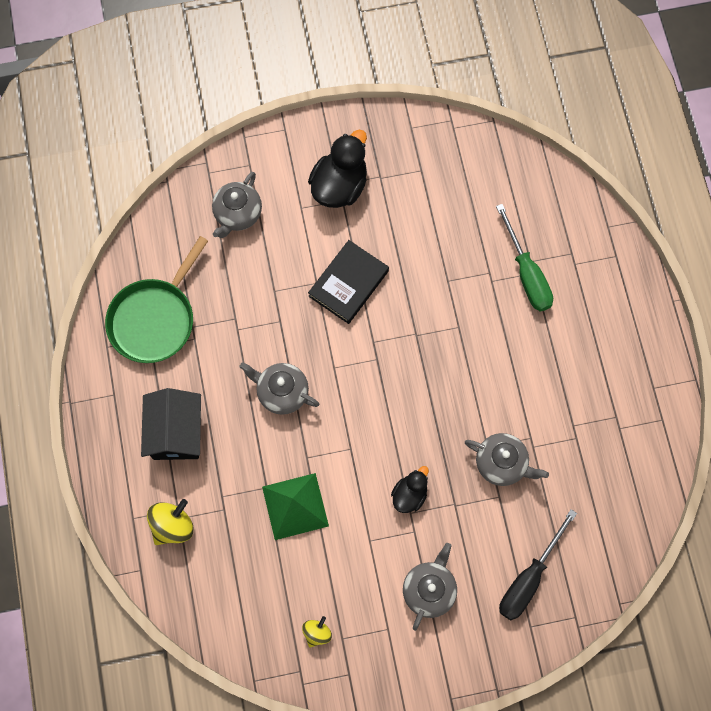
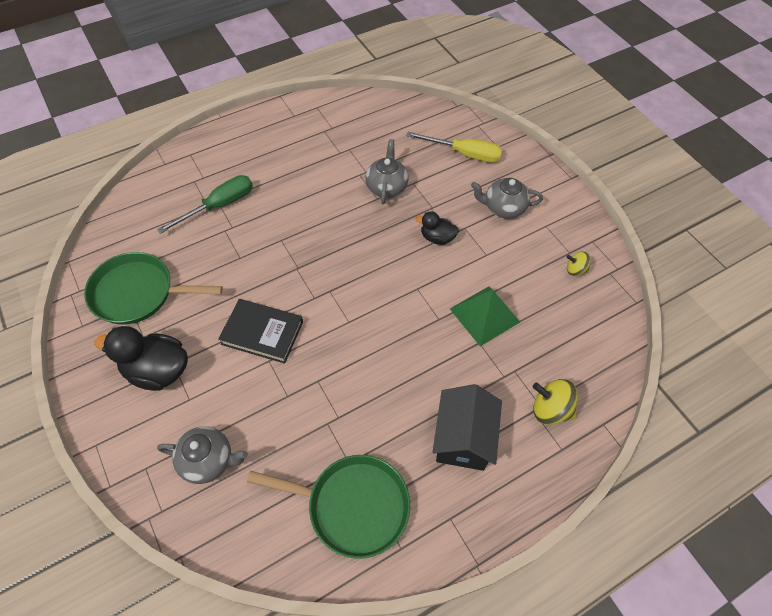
camera: 110 degrees left, 15 degrees down
black house [141,388,201,460] -> black house turned 60 degrees counterclockwise [433,384,502,471]
grey teapot [239,362,319,415] -> none
black screwdriver [499,509,577,620] -> yellow screwdriver [406,132,502,163]
none -> green pan [84,252,223,324]

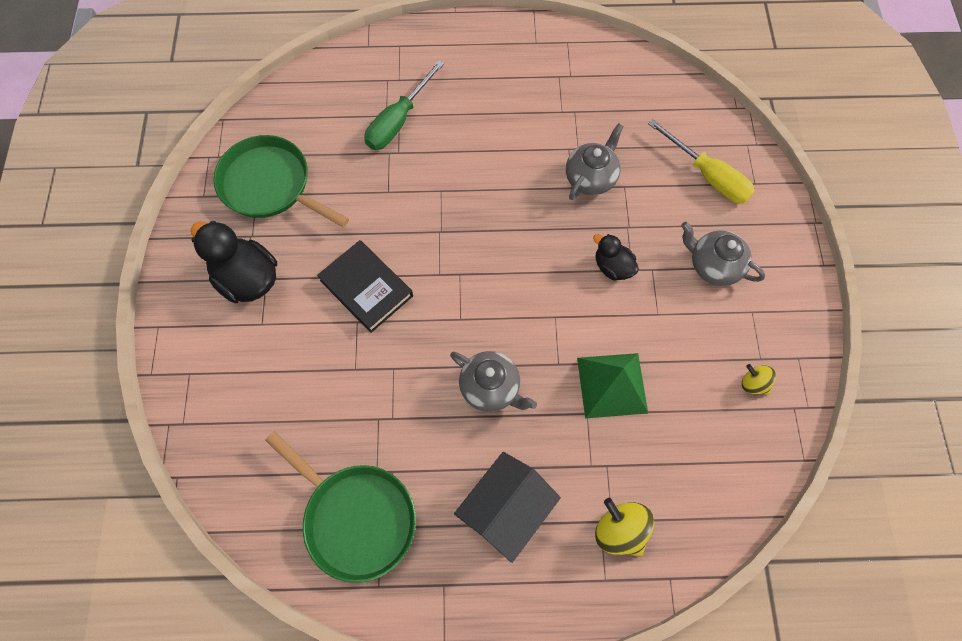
camera: 30 degrees right, 10 degrees up
green screwdriver [157,175,253,234] -> green screwdriver turned 135 degrees clockwise [364,60,445,150]
grey teapot [157,426,248,484] -> grey teapot moved to [450,351,537,412]

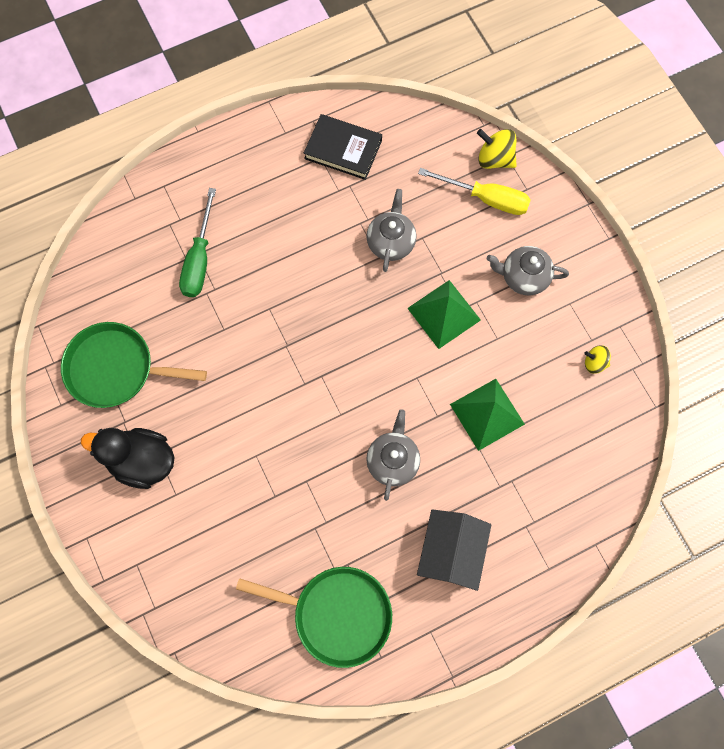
camera: 25 degrees left, 5 degrees up
black book [317,240,413,333] -> black book moved to [304,114,382,180]
grey teapot [450,351,537,412] -> grey teapot turned 90 degrees counterclockwise [366,409,420,501]
black duck [593,234,639,280] -> green pyramid [407,280,481,349]
yellow spinning top [595,498,654,556] -> yellow spinning top moved to [477,129,517,169]

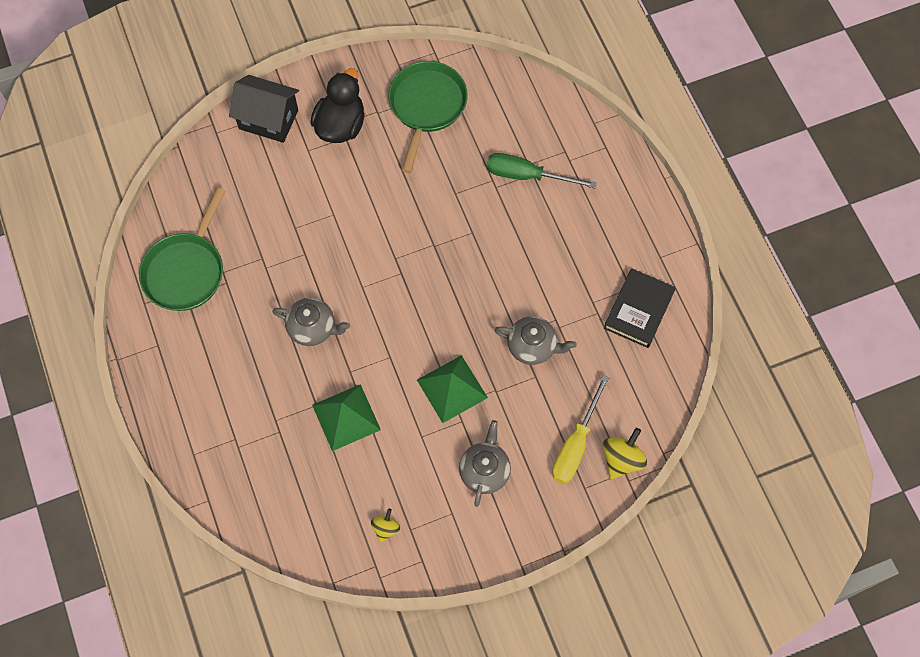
camera: 95 degrees right, 5 degrees down
black house [417,509,491,591] -> black house moved to [229,75,299,143]

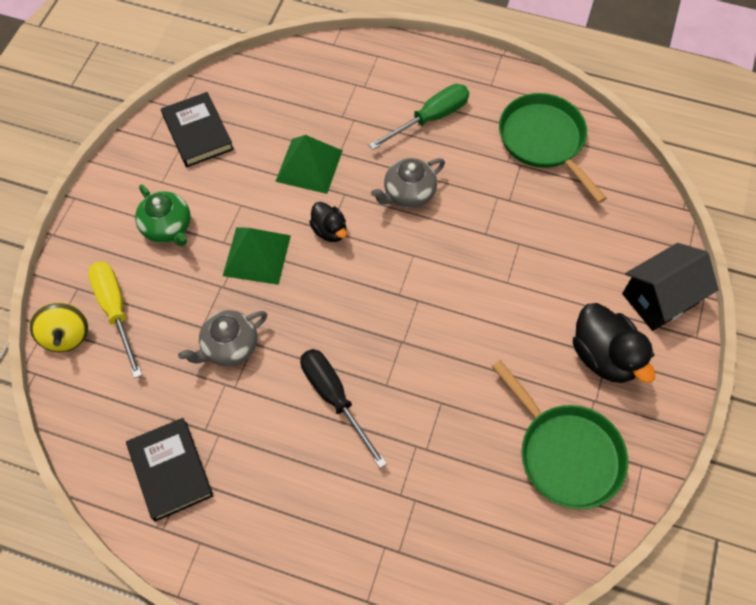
camera: 130 degrees right, 5 degrees down
yellow spinning top [371,509,400,543] -> black book [161,92,234,167]
grey teapot [459,420,511,507] -> green teapot [135,185,191,246]
green screwdriver [487,153,597,188] -> green screwdriver moved to [369,84,469,150]
none -> black screwdriver [300,349,387,468]
none -> black duck [309,202,347,242]

